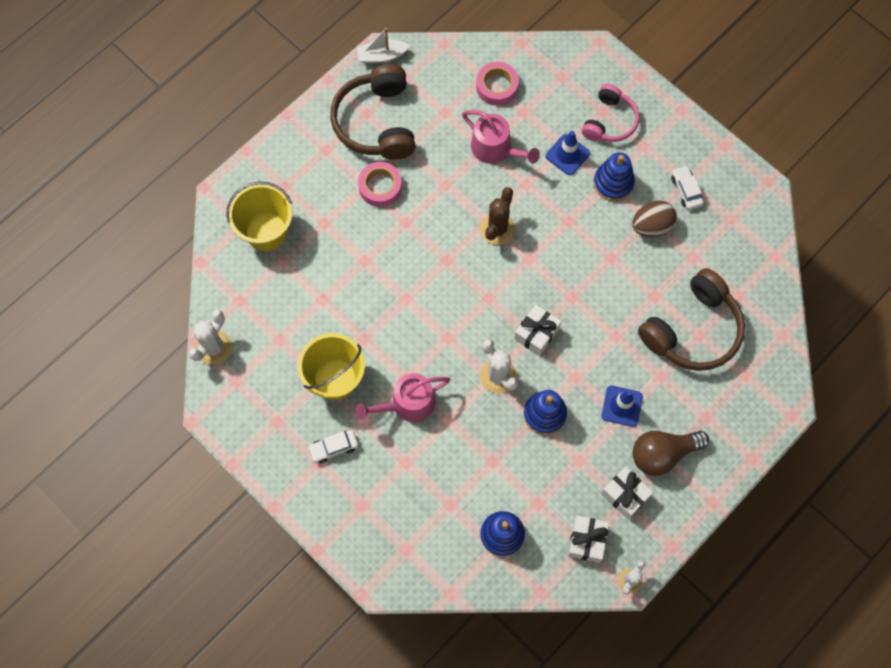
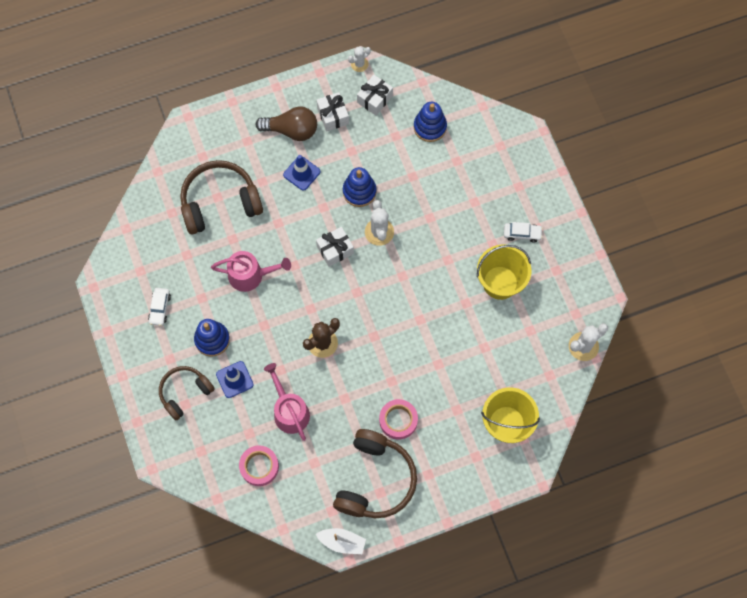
camera: 155 degrees left, 0 degrees up
pink watering can [355,373,450,422] -> pink watering can moved to [211,251,291,292]
pink headphones [582,84,639,142] -> brown headphones [159,366,215,420]
brown egg [632,200,677,237] -> none

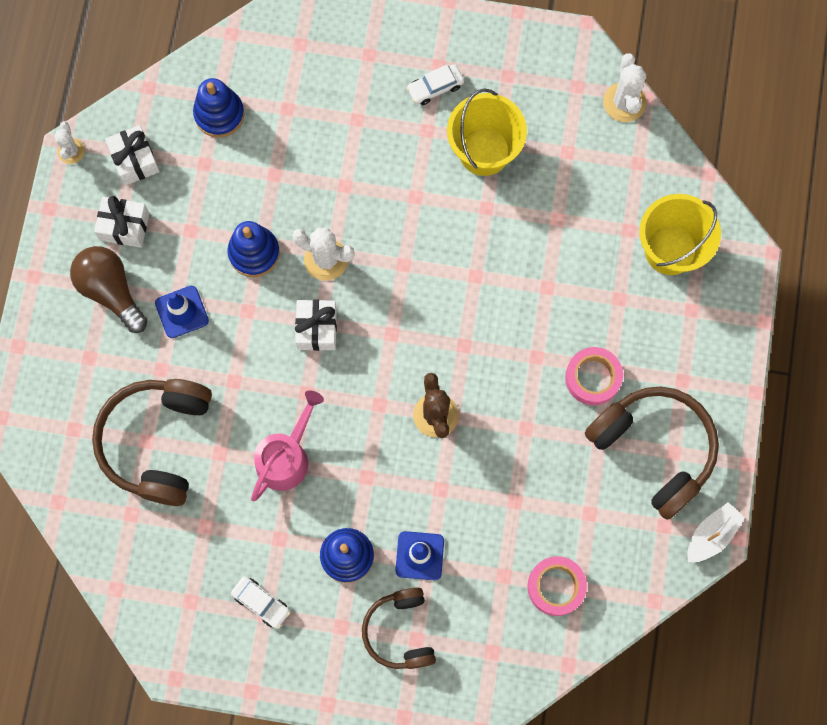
camera: 60 degrees left, 5 degrees up
brown light bulb [255,106,317,141] -> brown light bulb turned 75 degrees counterclockwise [70,246,147,333]
pink watering can [264,363,310,441] -> none
white car [504,222,543,242] -> white car turned 150 degrees counterclockwise [407,64,464,105]

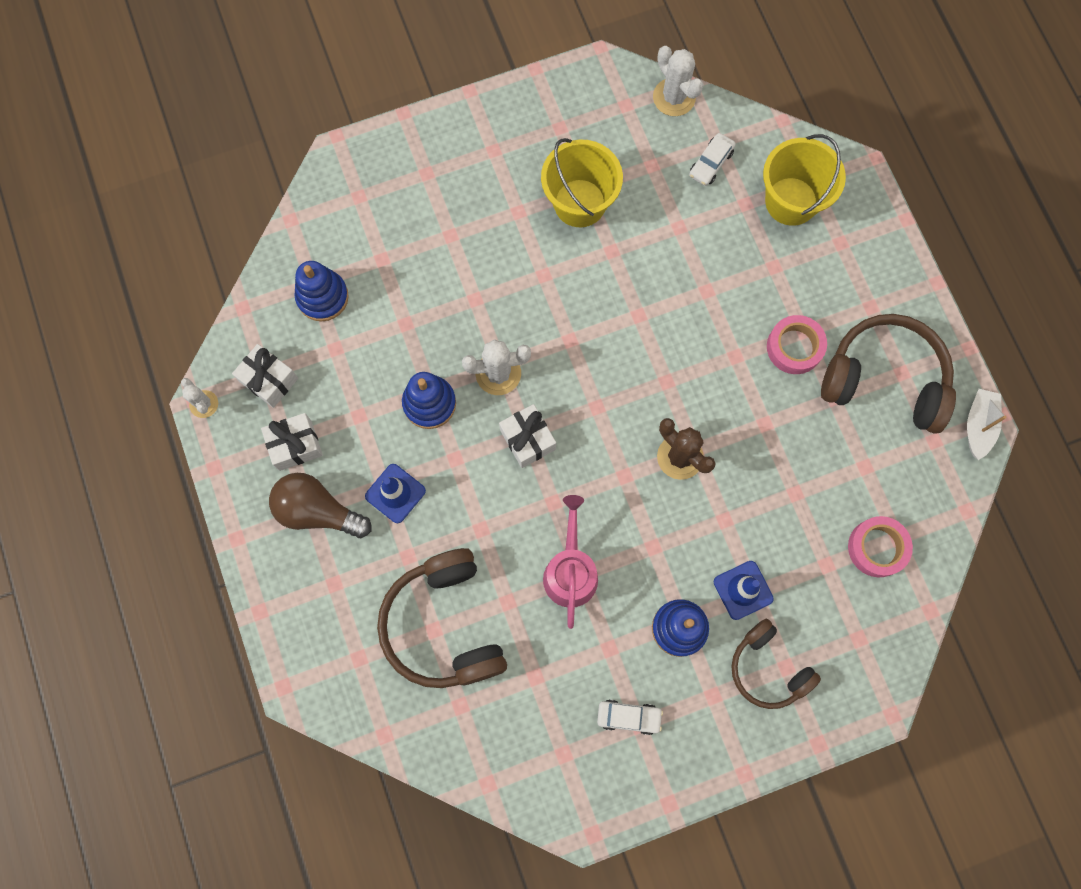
camera: 30 degrees left, 0 degrees up
white car [407,64,464,105] -> white car moved to [689,133,736,186]

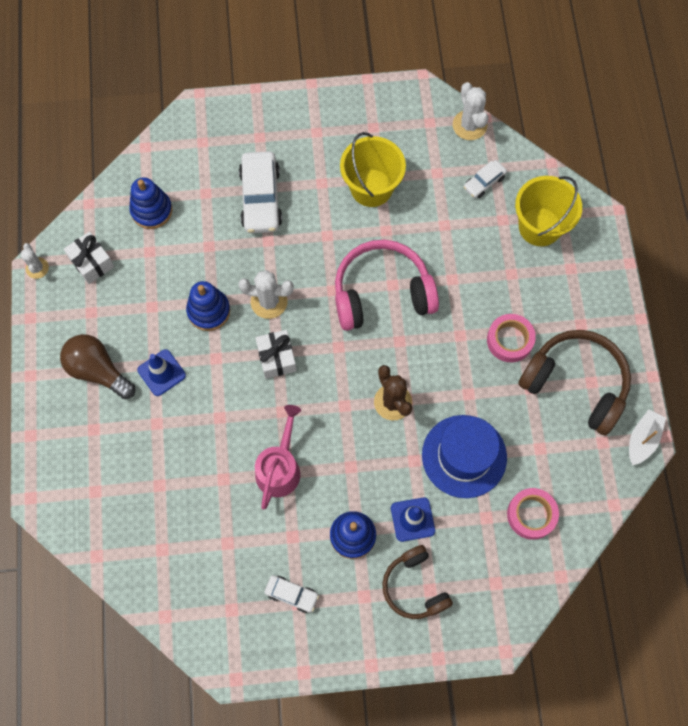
camera: 15 degrees right, 5 degrees down
white gift [261,413,323,471] -> none
brown headphones [377,548,507,688] -> none
none -> white car [239,151,282,233]
none -> pink headphones [335,240,439,331]
none -> blue hat [422,415,507,498]

